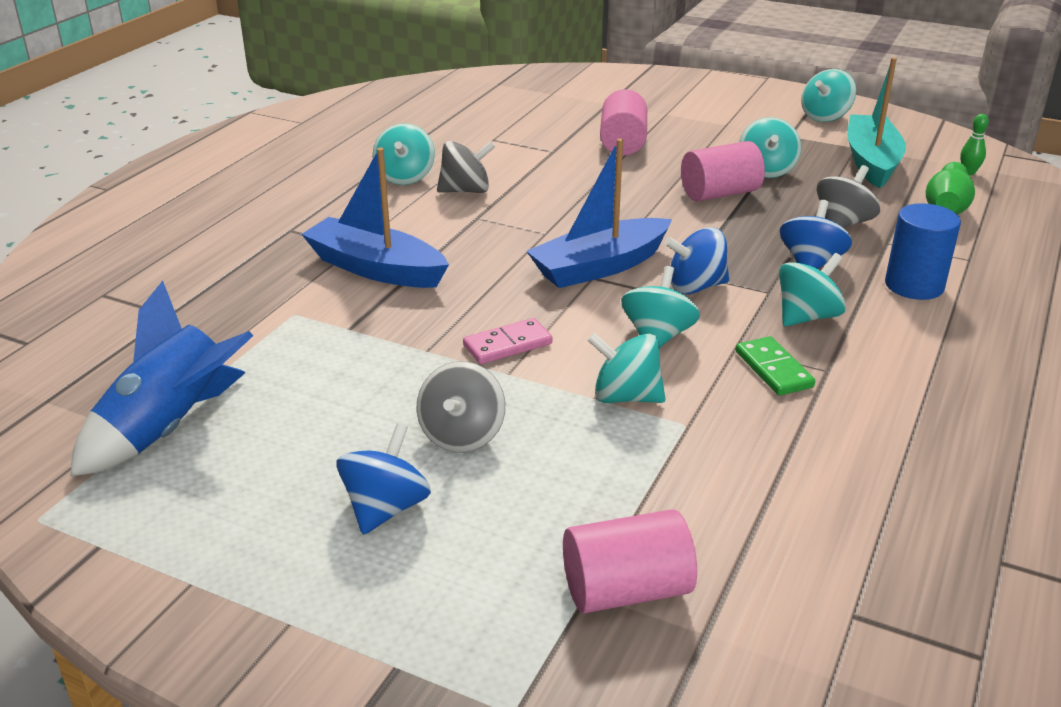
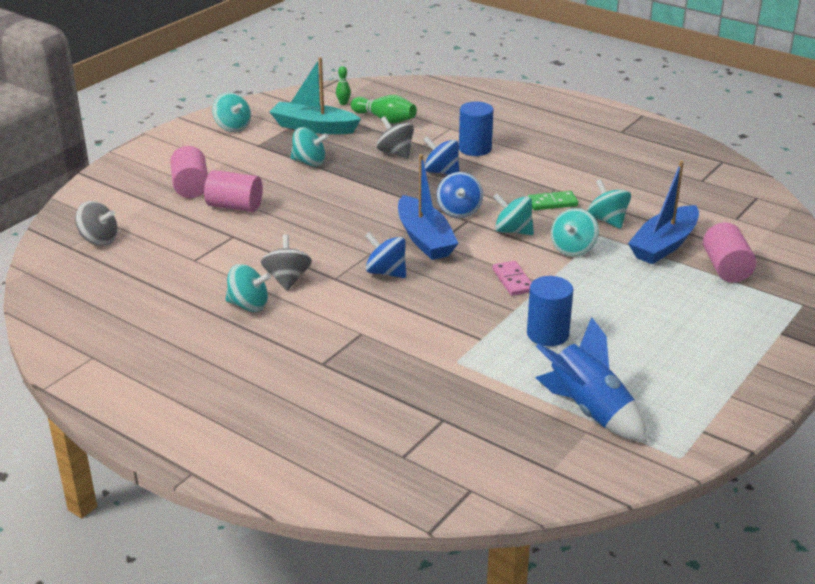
camera: 80 degrees left, 0 degrees up
blue boat [301,148,449,288] -> blue boat moved to [628,161,699,264]
blue spinning top [336,423,431,535] -> blue spinning top moved to [365,232,406,278]
grey spinning top [417,361,505,452] -> grey spinning top moved to [75,201,118,246]
pink cylinder [681,141,765,202] -> pink cylinder moved to [170,146,208,198]
turquoise spinning top [779,253,846,326] -> turquoise spinning top moved to [587,179,631,229]
none -> blue cylinder [527,276,573,346]

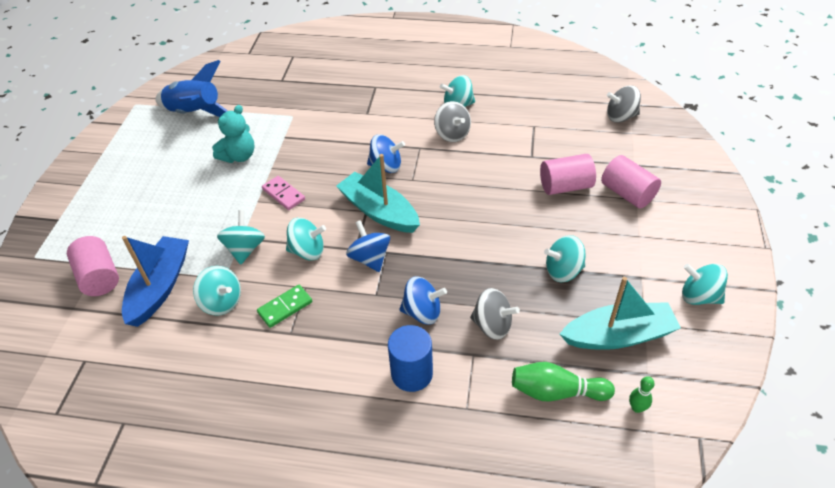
camera: 155 degrees right, 15 degrees up
blue boat [398,154,459,260] -> turquoise boat [336,154,420,233]
blue cylinder [527,276,573,346] -> turquoise teddy bear [212,105,254,163]

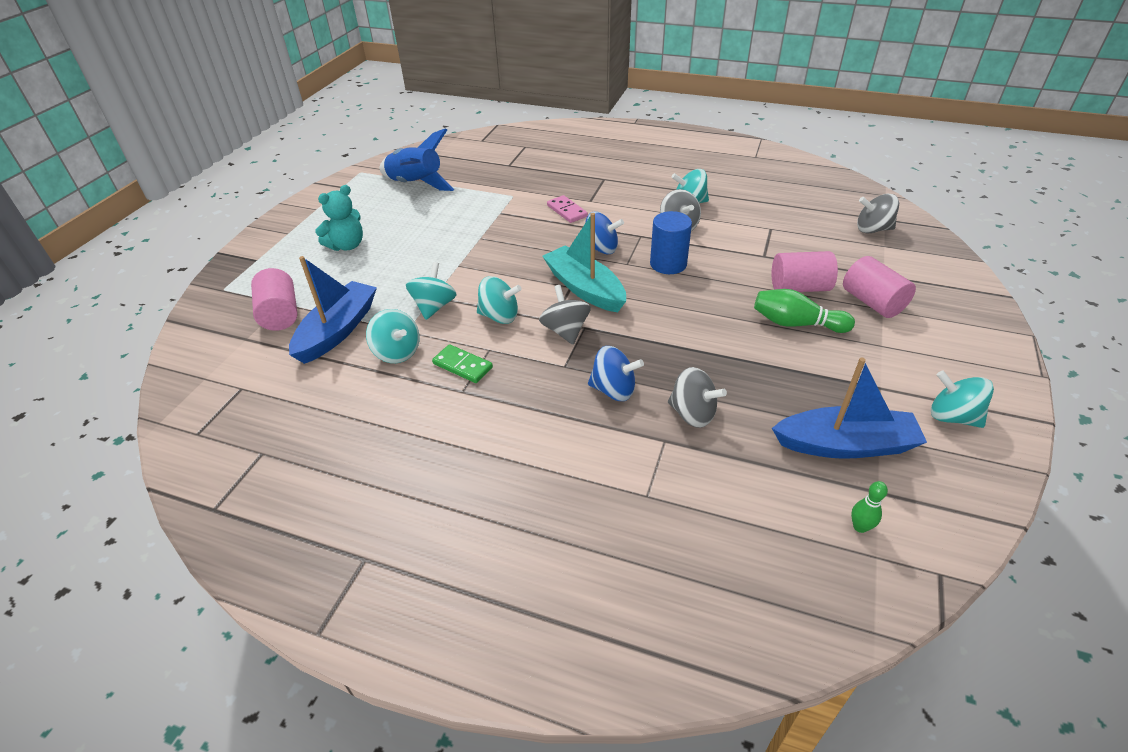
camera: 10 degrees right, 5 degrees down
turquoise teddy bear [212,105,254,163] -> turquoise teddy bear moved to [315,185,363,251]
green domino [257,285,312,328] -> green domino turned 60 degrees clockwise [432,344,493,383]
pink domino [262,176,305,210] -> pink domino moved to [547,195,588,223]
blue spinning top [346,220,390,272] -> grey spinning top [539,285,591,345]
blue cylinder [388,325,433,392] -> blue cylinder moved to [650,211,692,274]
green bowling pin [512,362,615,401] -> green bowling pin moved to [754,289,855,333]
turquoise spinning top [544,235,586,282] -> none
turquoise boat [560,277,681,350] -> blue boat [772,357,927,459]

